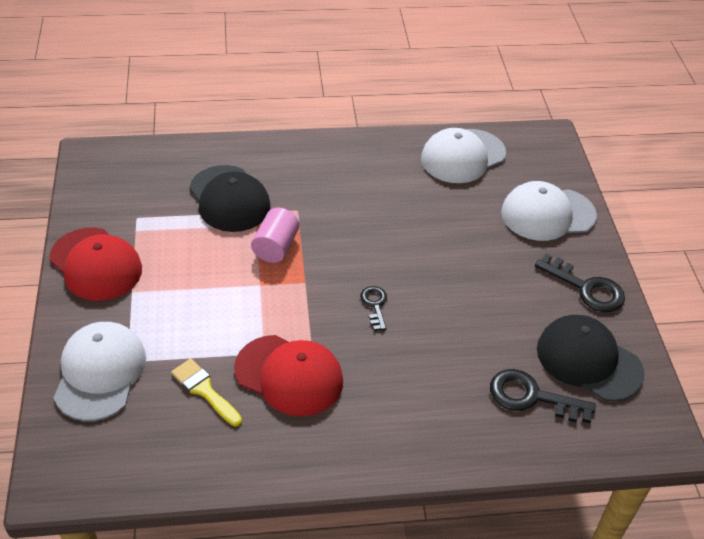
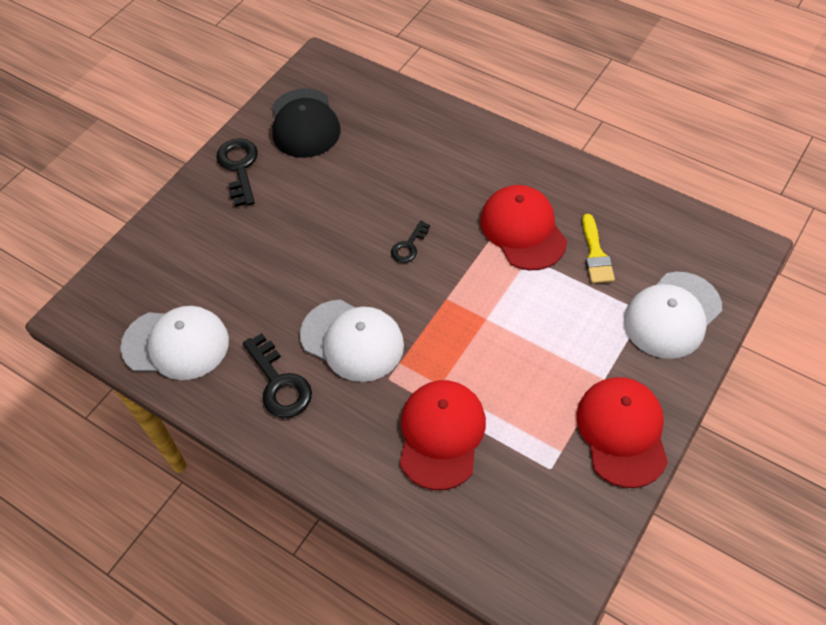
camera: 135 degrees left, 10 degrees up
black cap [189,165,271,232] -> red cap [400,380,486,490]
pink cylinder [251,208,299,263] -> none
black key [490,369,596,423] -> black key moved to [243,333,312,418]
white cap [501,181,597,241] -> white cap moved to [300,300,404,382]

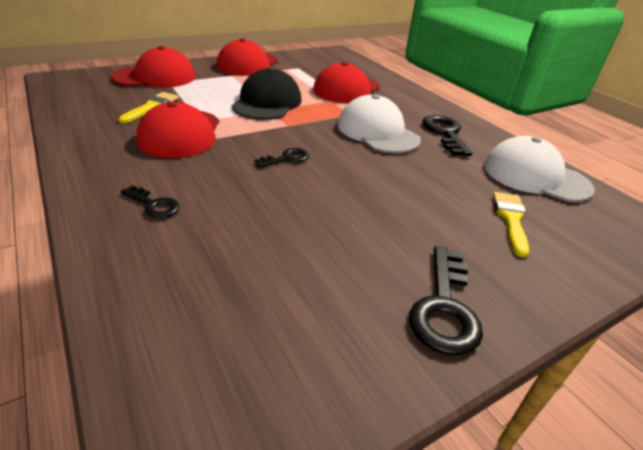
camera: 160 degrees left, 20 degrees down
black cap [272,88,341,158] -> black cap moved to [232,67,302,120]
white cap [624,272,722,359] -> red cap [111,46,195,87]
none -> black key [121,185,180,218]
none -> yellow brush [493,192,529,257]

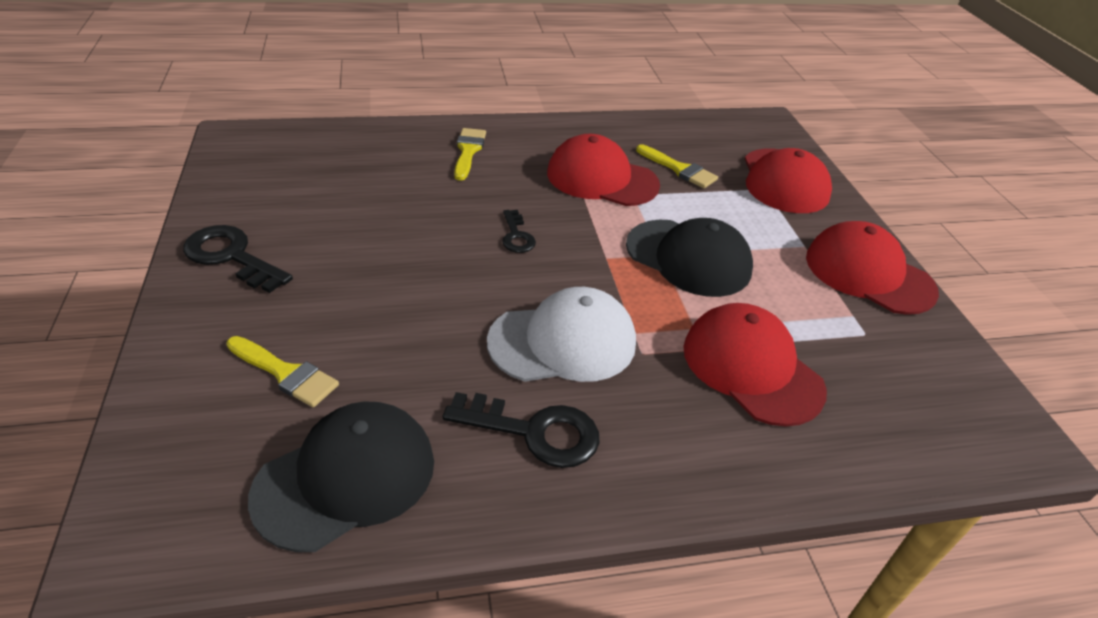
camera: 110 degrees right, 5 degrees up
black key [121,185,180,218] -> yellow brush [454,128,486,181]
white cap [484,136,595,202] -> black cap [248,401,434,552]

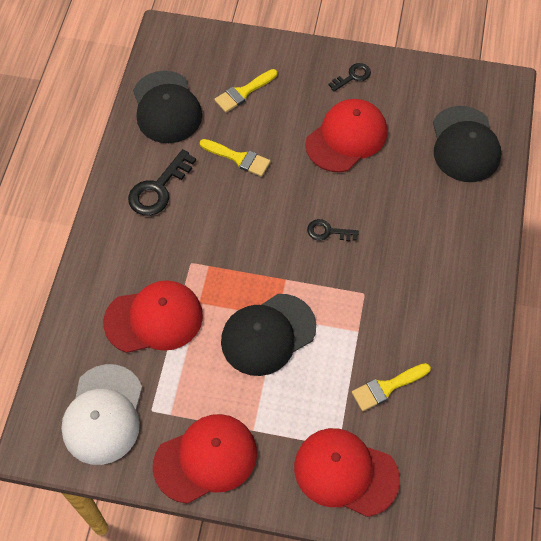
camera: 115 degrees right, 20 degrees up
black key [183,225,293,293] -> black key [328,63,371,91], size x0.58
yellow brush [454,128,486,181] -> yellow brush moved to [200,139,271,177]
white cap [487,287,636,382] -> white cap moved to [61,364,142,465]
red cap [547,134,660,206] -> red cap moved to [305,99,387,172]
none -> black cap [433,106,501,182]

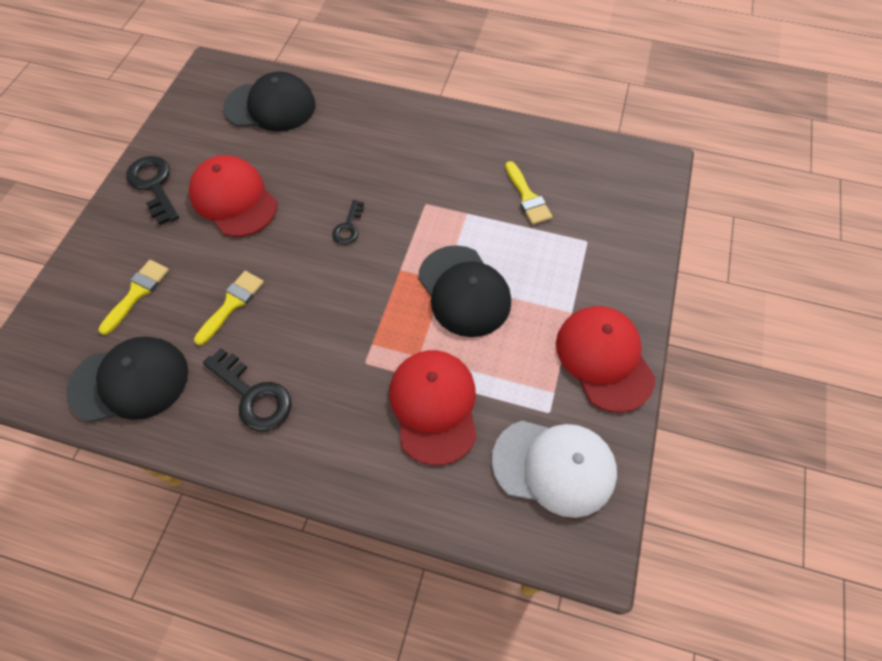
camera: 85 degrees left, 0 degrees up
yellow brush [214,69,277,112] -> yellow brush turned 120 degrees counterclockwise [98,260,169,335]
red cap [294,428,400,517] -> none
black key [328,63,371,91] -> black key [126,156,179,225], size x1.71

